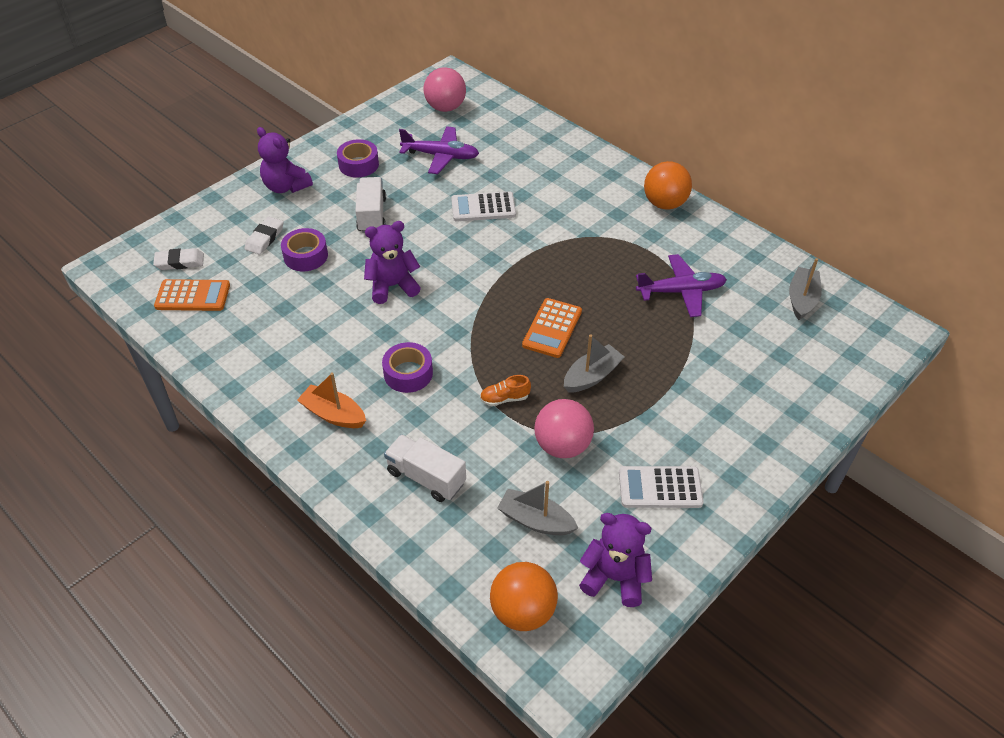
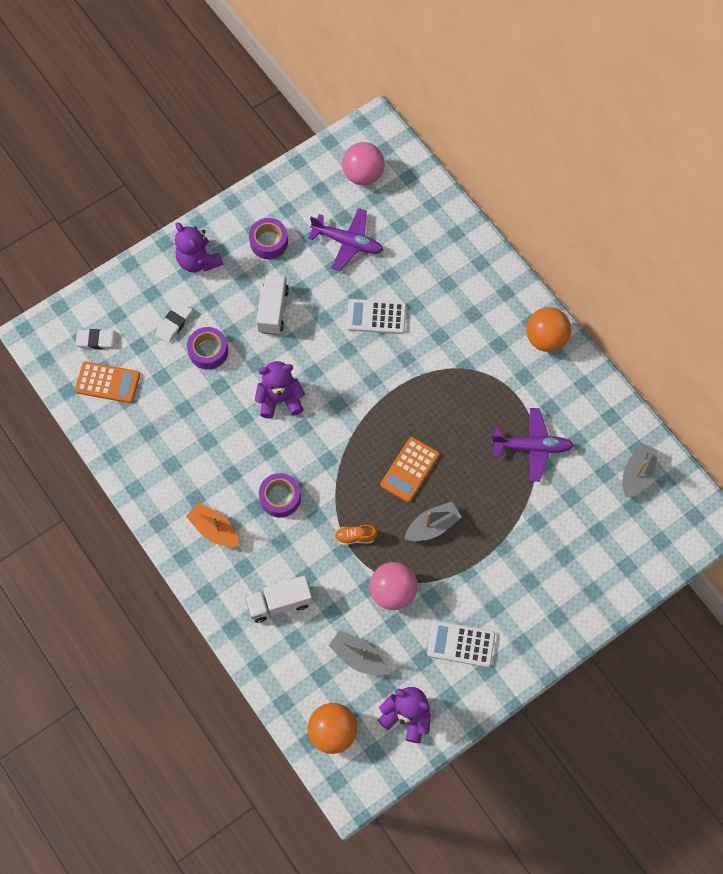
camera: 10 degrees right, 20 degrees up
white truck [384,434,466,502] -> white truck turned 60 degrees counterclockwise [245,576,313,623]

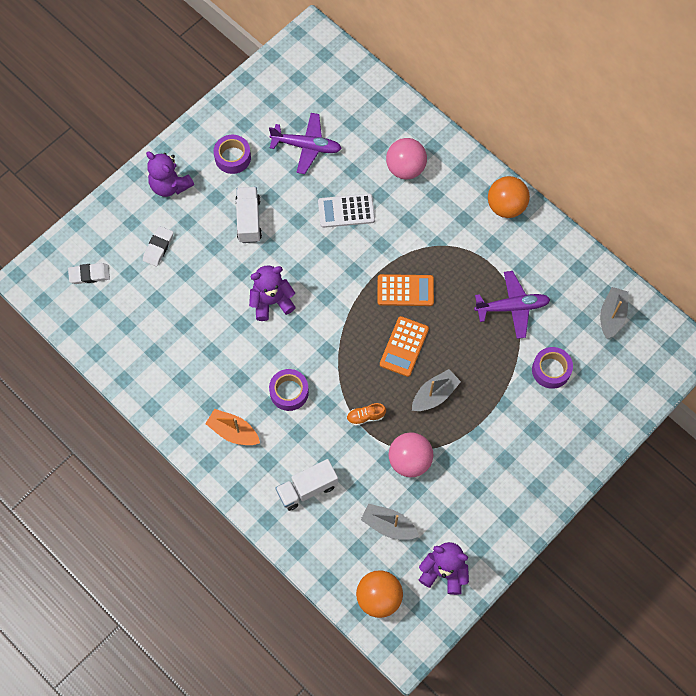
camera: 10 degrees left, 0 degrees up
orange calculator [75,362,140,403] -> orange calculator moved to [377,274,434,306]
purple tape [187,327,228,370] -> purple tape moved to [532,347,573,389]
pink ball [342,142,384,185] -> pink ball moved to [386,138,427,180]
white calculator [427,621,495,667] -> none

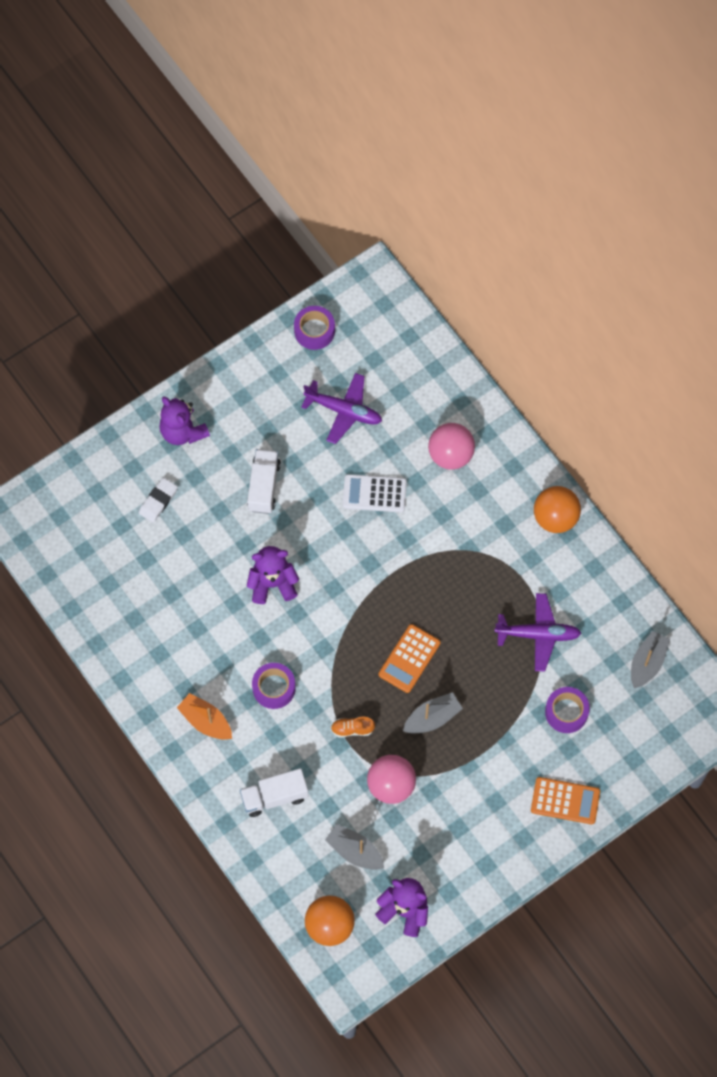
camera: 10 degrees right, 0 degrees up
white eraser [68,263,110,284] -> none
purple tape [214,135,251,174] -> purple tape moved to [294,306,335,350]
orange calculator [377,274,434,306] -> orange calculator moved to [531,777,600,824]

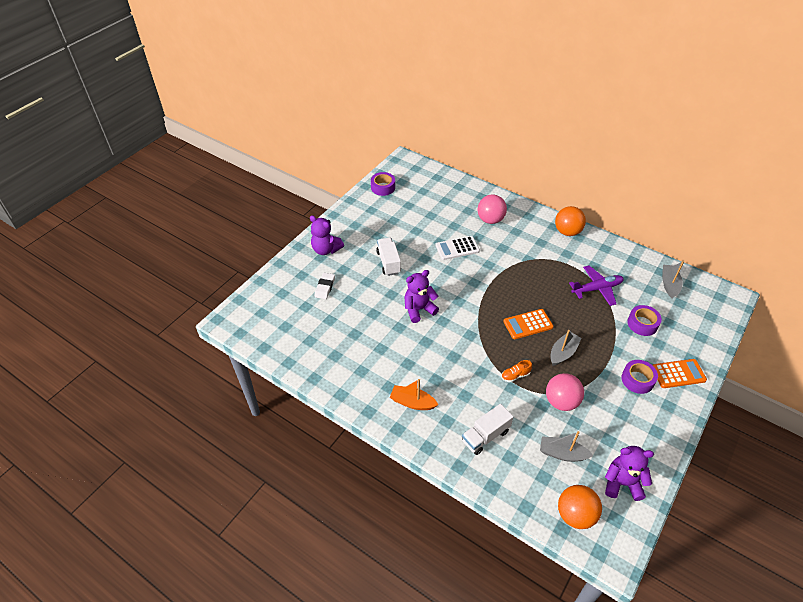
camera: 20 degrees left, 20 degrees down
purple tape [252,663,296,709] -> purple tape moved to [621,360,658,394]
purple plane [301,373,382,444] -> none
orange calculator [379,624,441,693] -> orange calculator turned 60 degrees clockwise [503,309,553,339]

